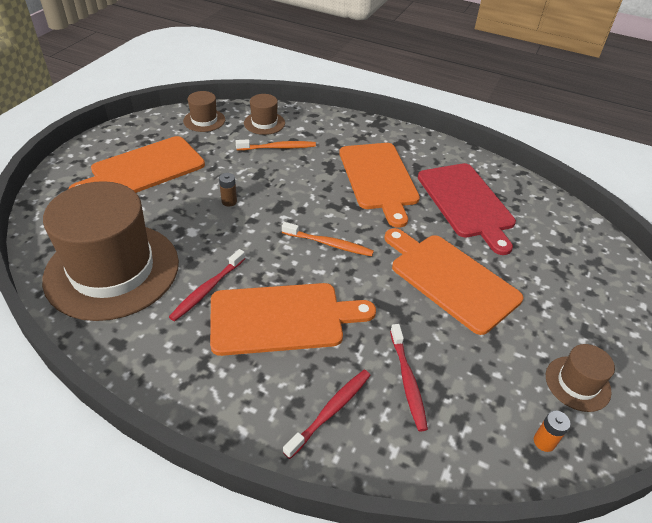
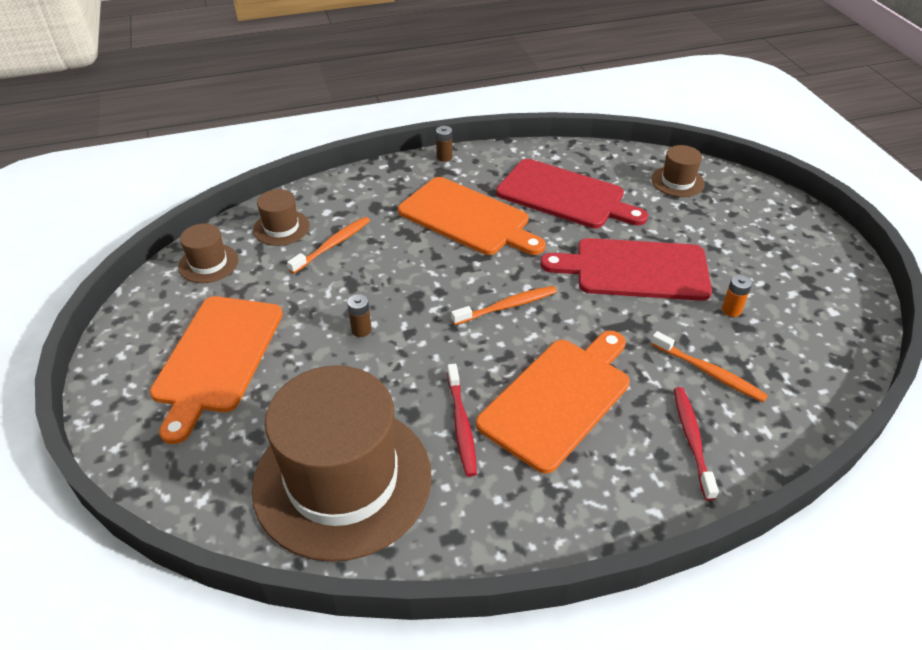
camera: 40 degrees left, 0 degrees up
orange cutting board [384,228,523,335] -> red cutting board [540,238,712,301]
red toothbrush [390,324,428,431] -> orange toothbrush [651,331,768,403]
orange battery [534,410,571,452] -> orange battery moved to [722,275,752,317]
brown hat [546,344,615,412] -> brown hat moved to [651,145,705,197]
none -> brown battery [436,126,453,162]

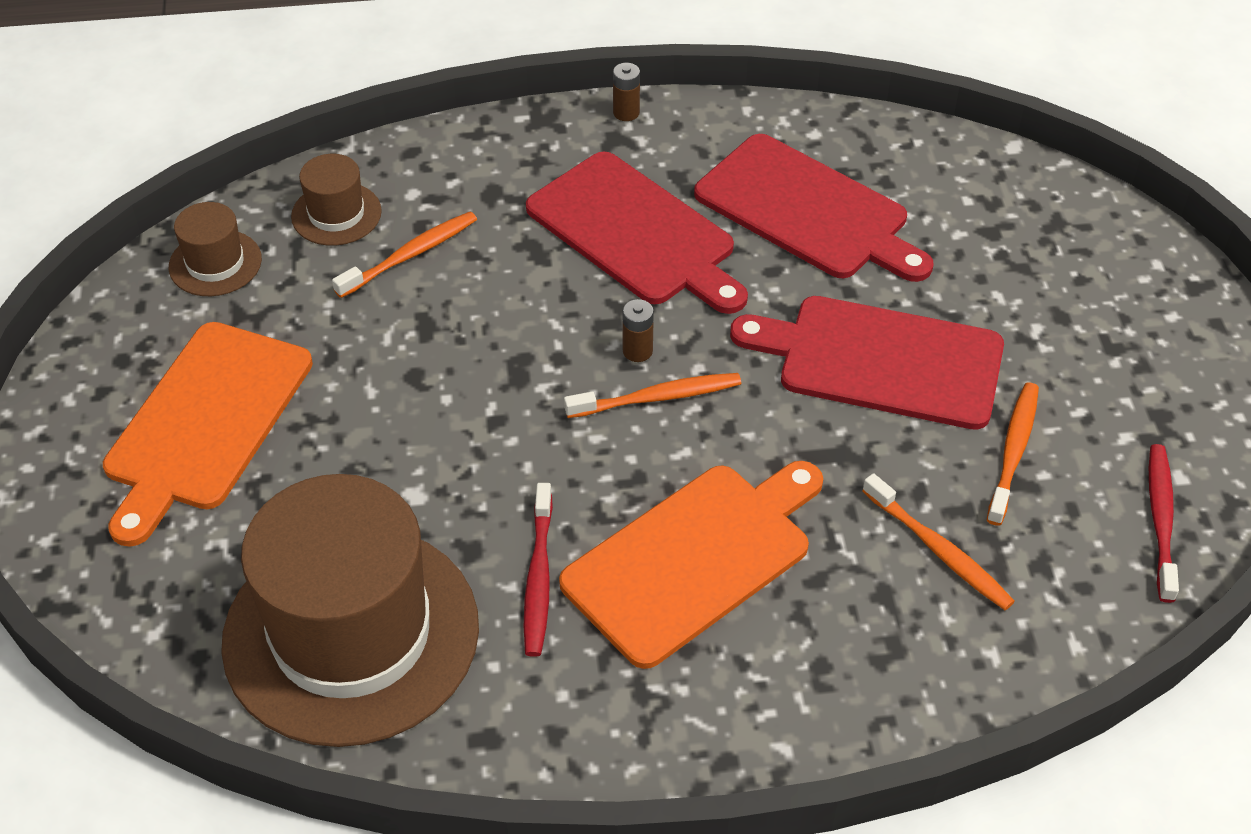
camera: 10 degrees right, 5 degrees up
brown battery [347,294,372,337] -> brown battery moved to [623,299,654,362]
orange cutting board [398,177,546,255] -> red cutting board [526,152,748,314]
brown hat [651,145,705,197] -> none
red toothbrush [674,387,719,501] -> red toothbrush moved to [1149,444,1179,603]
orange battery [722,275,752,317] -> orange toothbrush [987,383,1039,526]

